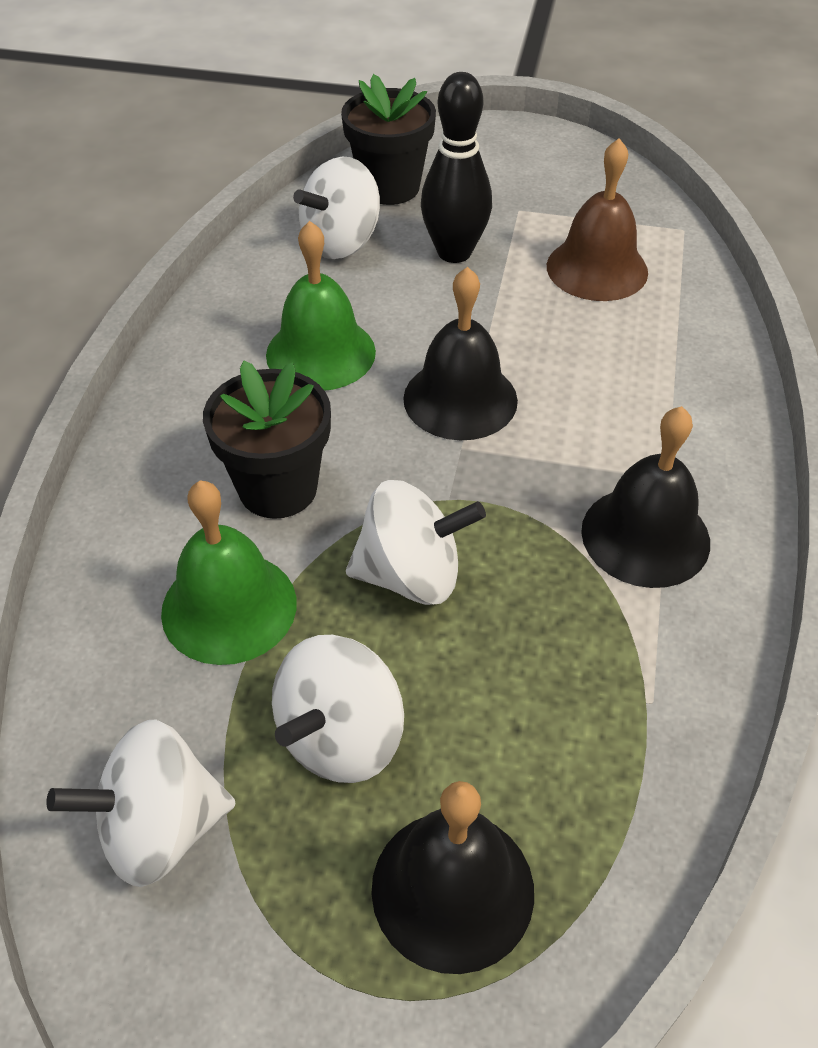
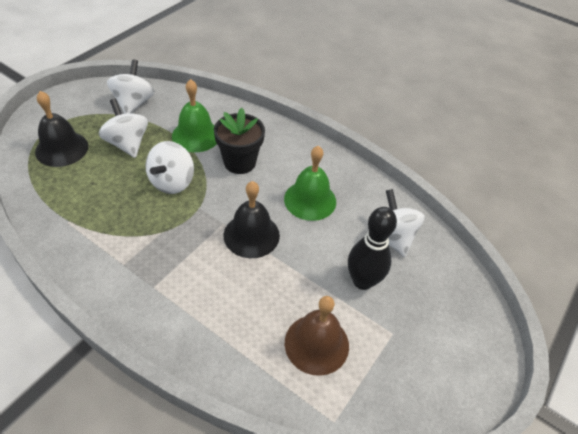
camera: 110 degrees right, 0 degrees up
black flower pot [341,74,436,205] -> none
black bell [581,406,710,588] -> none

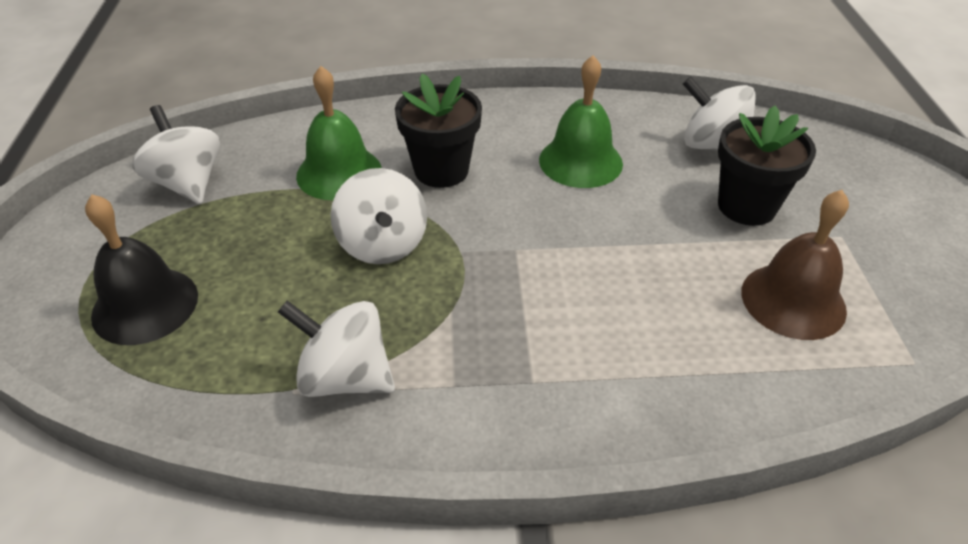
camera: 35 degrees left, 5 degrees down
white spinning top [99,99,148,158] -> white spinning top moved to [278,301,395,397]
black bell [224,181,280,258] -> none
black bowling pin [348,207,397,290] -> black flower pot [718,106,816,226]

